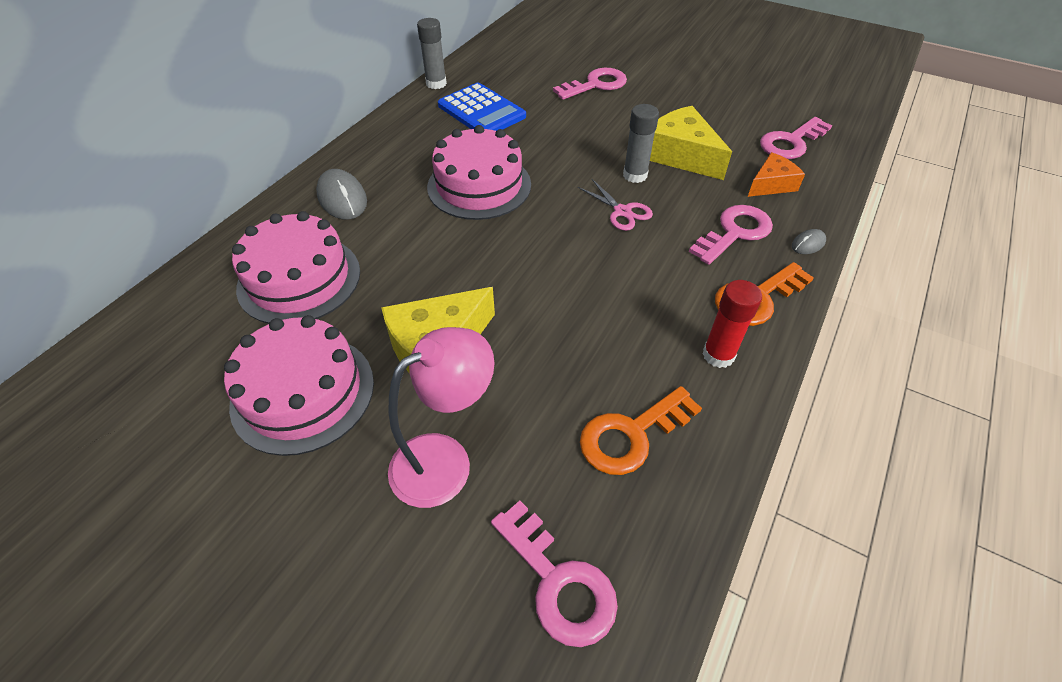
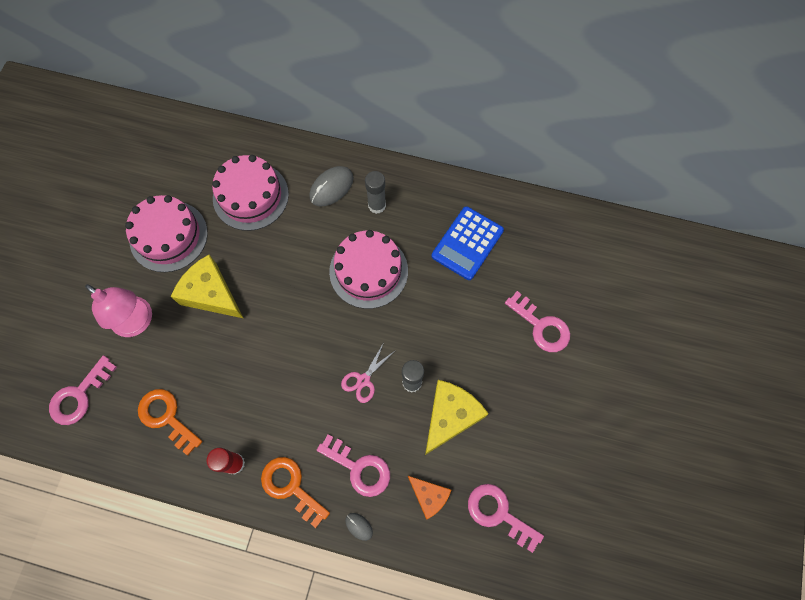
camera: 75 degrees right, 20 degrees up
grey glue stick [417,18,447,89] -> grey glue stick moved to [365,171,386,214]

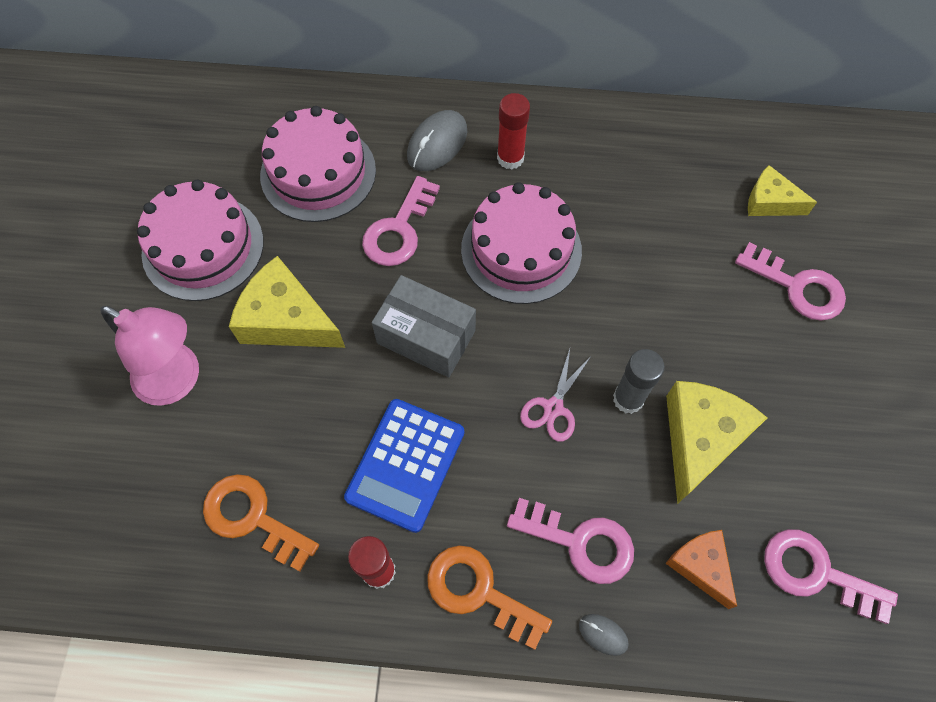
camera: 10 degrees left, 5 degrees down
pink key [49,355,117,425] -> pink key moved to [362,176,440,266]
grey glue stick [365,171,386,214] -> red glue stick [497,93,530,170]
orange cheese [408,476,451,520] -> orange cheese turned 150 degrees counterclockwise [665,530,737,609]
blue calculator [431,207,504,280] -> blue calculator moved to [344,399,464,533]
none -> grey box [372,275,476,377]
none -> yellow cheese [748,165,817,216]

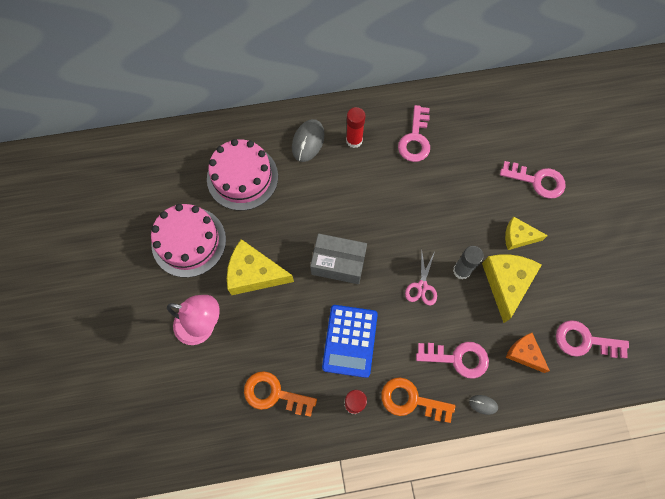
camera: 15 degrees left, 5 degrees up
pink key [362,176,440,266] -> pink key moved to [398,105,430,162]
pink cake [461,182,582,304] -> none
yellow cheese [748,165,817,216] -> yellow cheese moved to [505,216,548,250]

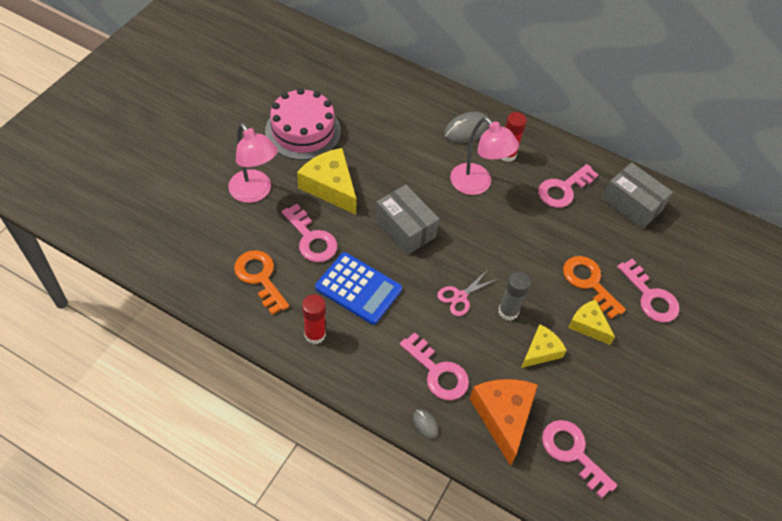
camera: 35 degrees right, 15 degrees down
pink cake [207,139,278,211] -> none
blue calculator [322,305,378,378] -> blue calculator turned 105 degrees counterclockwise [315,252,402,325]
orange key [381,377,455,423] -> orange key moved to [563,256,626,319]
yellow cheese [482,254,541,323] -> yellow cheese [521,324,567,368], size x0.61
orange cheese [506,333,550,373] -> orange cheese [469,379,538,466], size x1.64
none -> pink key [282,204,337,262]
none -> pink lamp [450,117,519,195]
none -> grey box [602,162,673,229]

